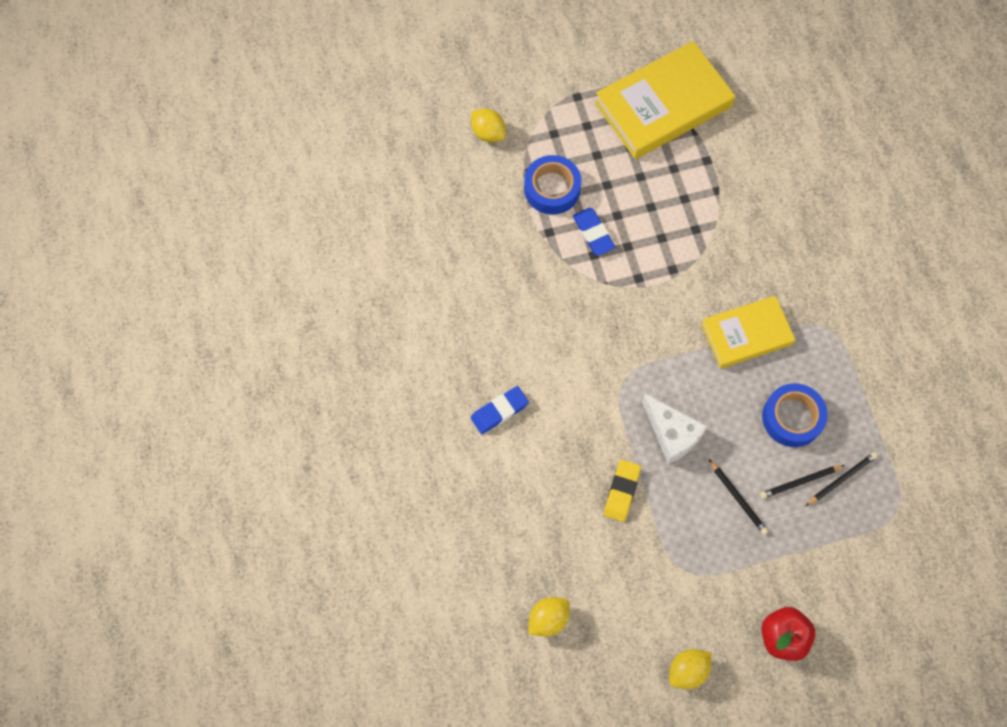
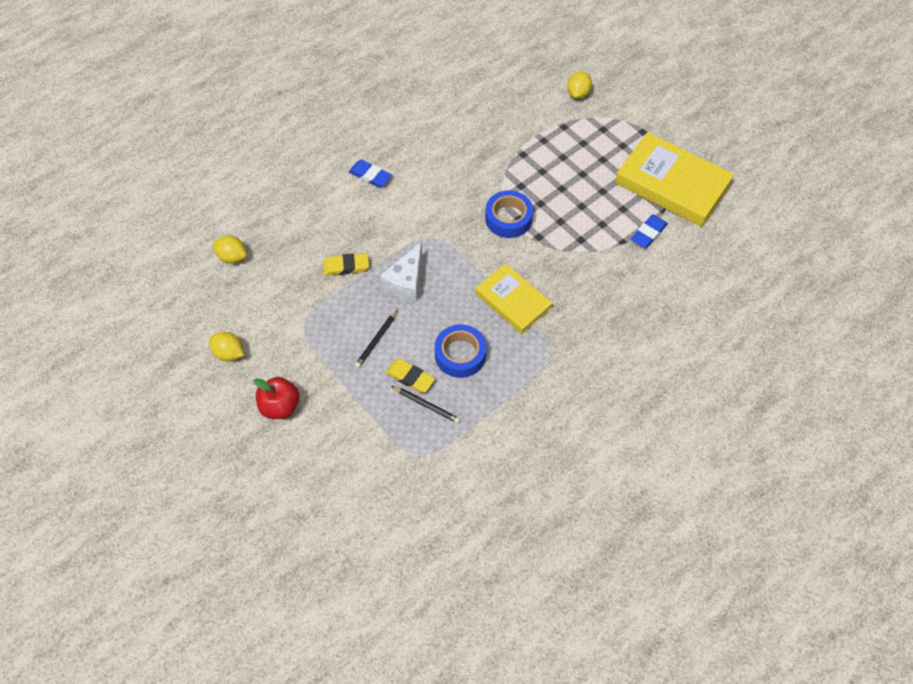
camera: 65 degrees right, 10 degrees down
blue tape [524,155,582,215] -> blue tape moved to [485,190,533,238]
blue eraser [573,208,615,256] -> blue eraser moved to [631,214,668,248]
black pencil [760,465,845,499] -> yellow eraser [385,359,435,393]

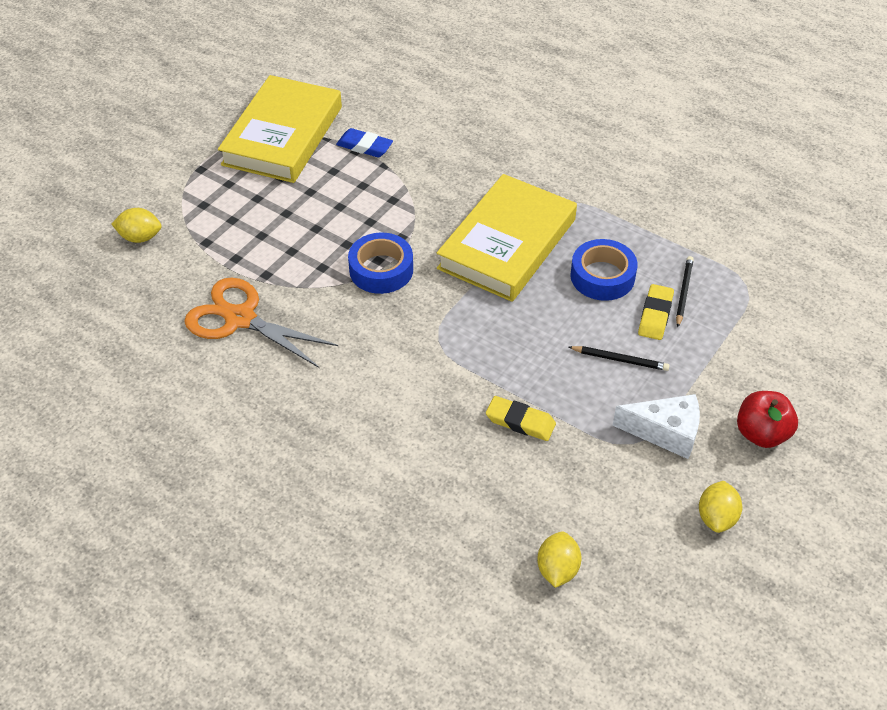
camera: 105 degrees left, 10 degrees down
yellow eraser [323,253,369,276] -> yellow eraser turned 45 degrees counterclockwise [486,396,556,441]
blue eraser [349,159,392,188] -> none
white cheese [380,243,422,301] -> white cheese moved to [612,394,700,459]
yellow book [475,263,553,335] -> yellow book [437,174,577,302], size x1.59
none -> orange scissors [184,277,338,368]

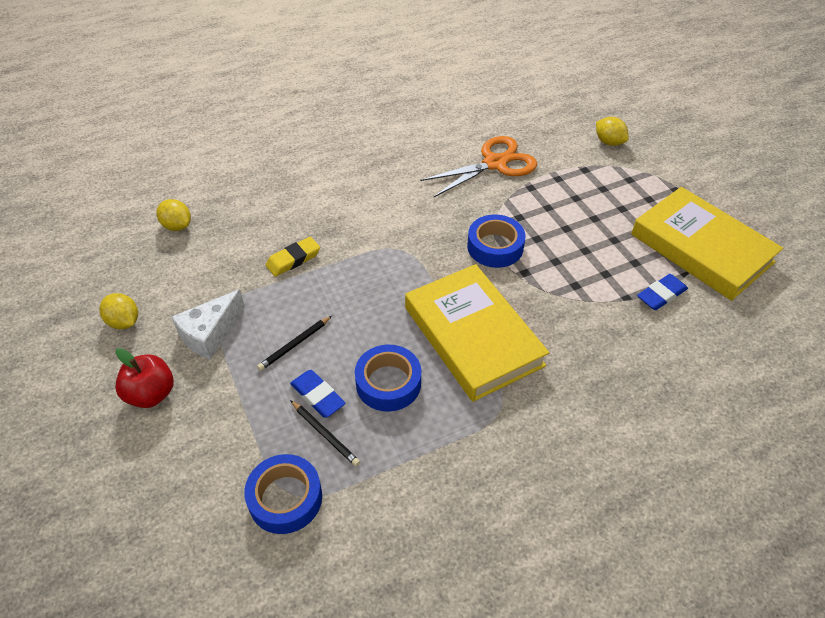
camera: 120 degrees right, 0 degrees up
yellow lemon [111,208,162,243] -> yellow lemon turned 75 degrees counterclockwise [596,117,629,146]
yellow eraser [638,284,674,340] -> blue eraser [290,370,346,417]
none -> blue tape [244,454,322,534]

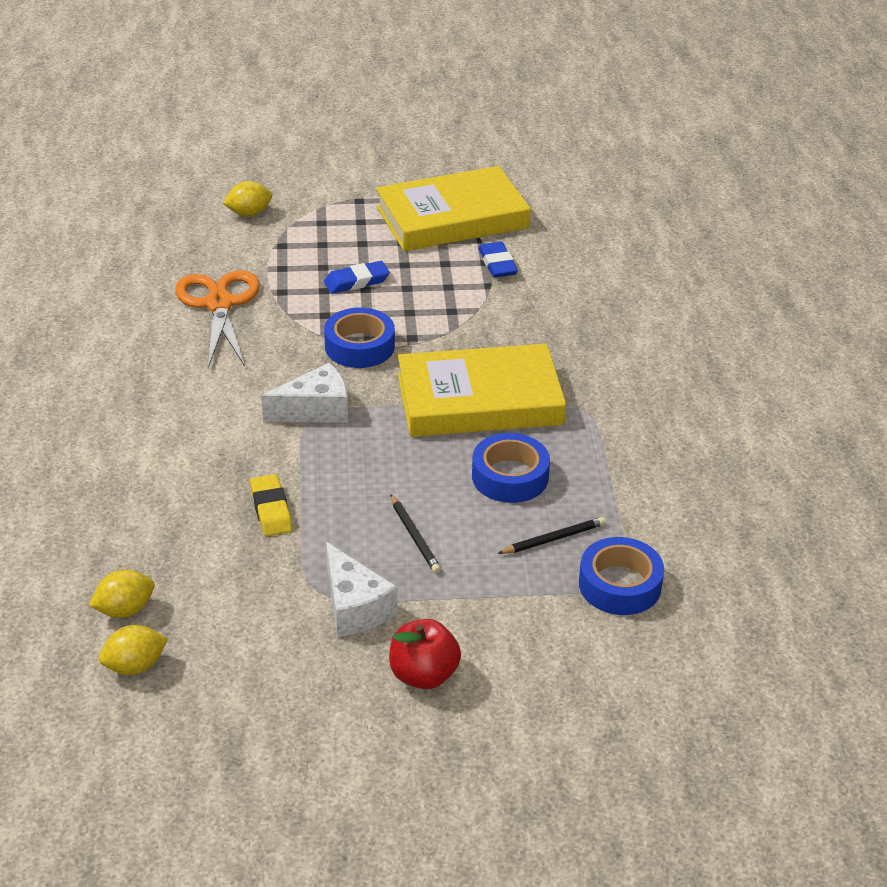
camera: 70 degrees left, 10 degrees down
yellow lemon [99,293,138,329] -> yellow lemon moved to [99,625,168,675]
blue eraser [290,370,346,417] -> blue eraser moved to [324,261,390,294]
none -> white cheese [261,363,348,423]

